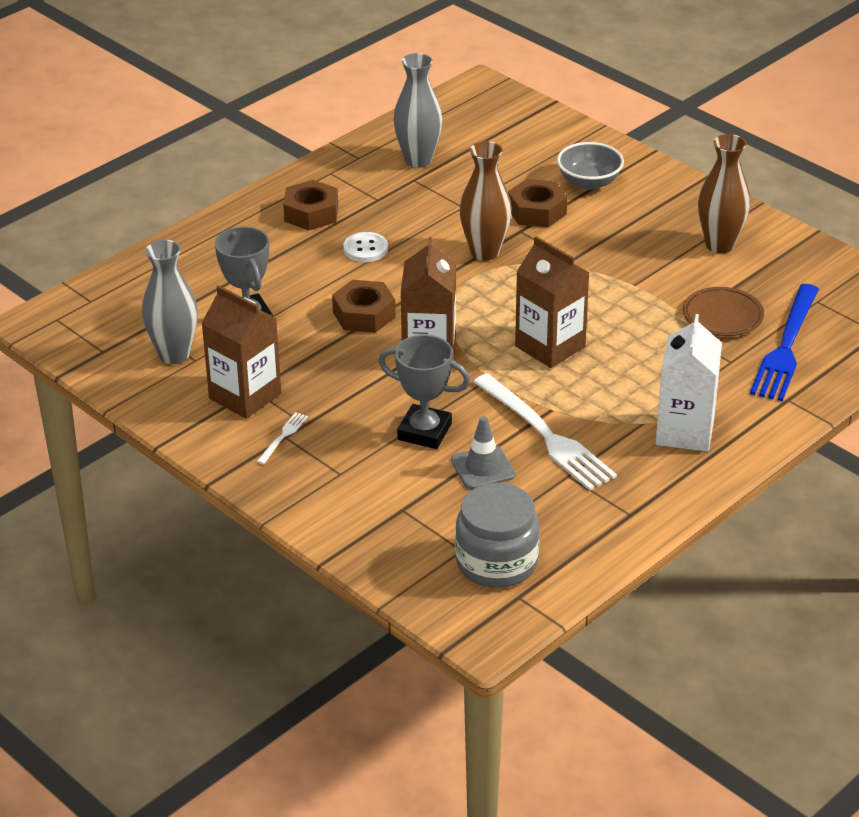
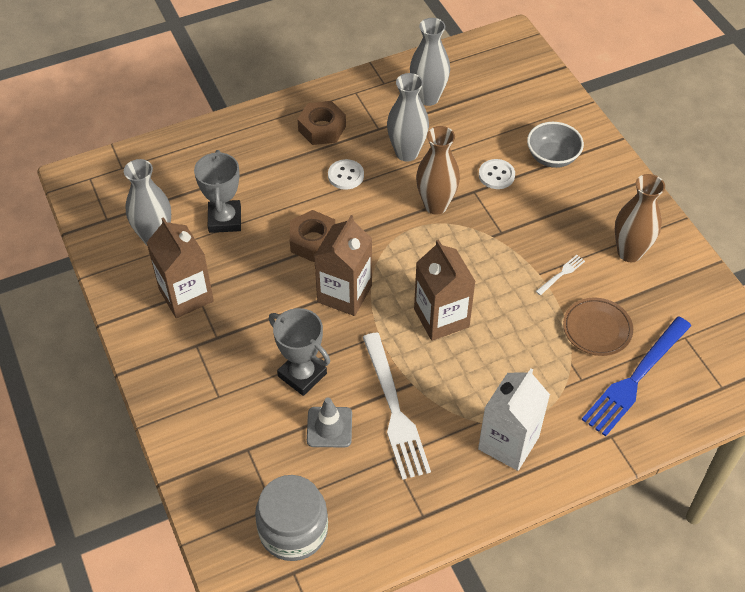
camera: 20 degrees right, 15 degrees up
white fork [257,412,308,464] -> white fork moved to [536,255,585,295]
brown nut [508,179,567,227] -> white button [479,159,515,189]
none -> grey vase [387,73,429,162]

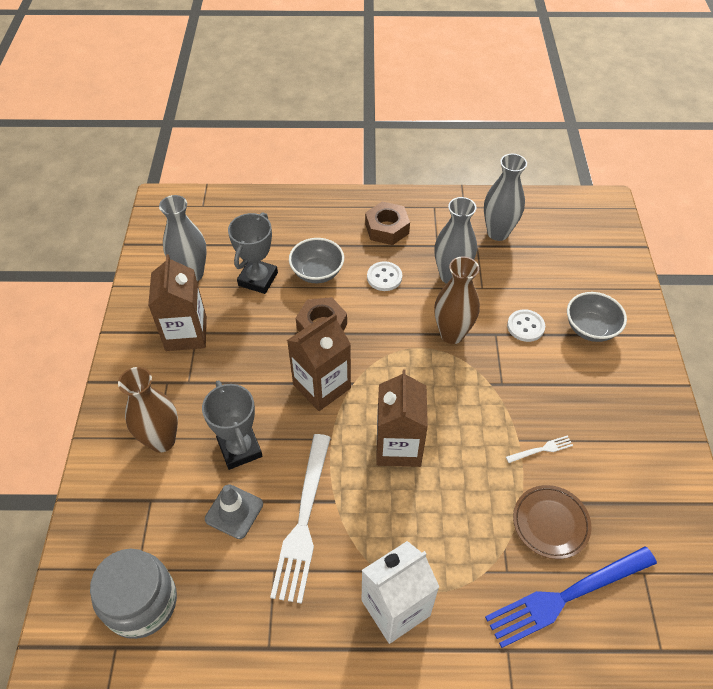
camera: 25 degrees right, 0 degrees up
brown vase [615,174,665,262] -> brown vase moved to [118,367,178,453]
none -> grey bowl [289,238,344,283]

